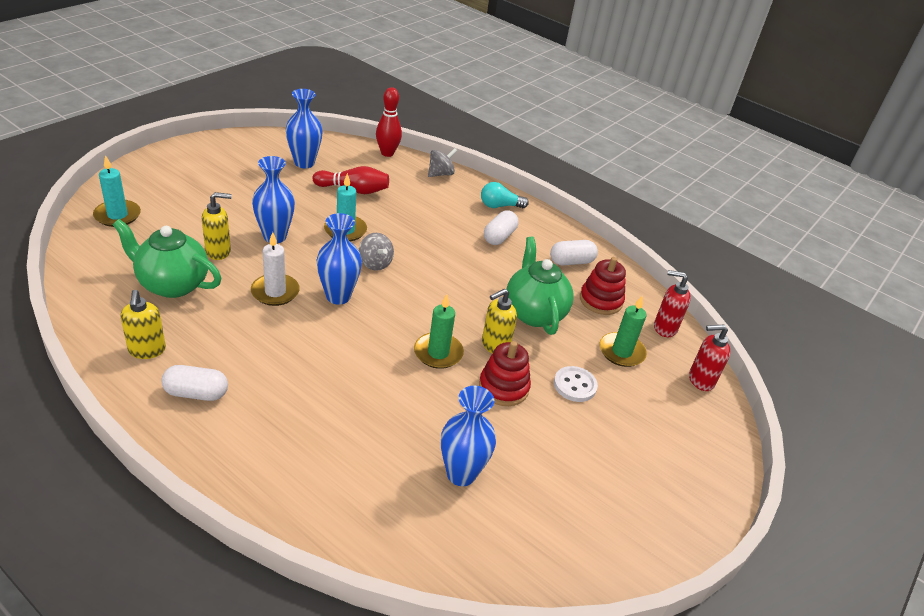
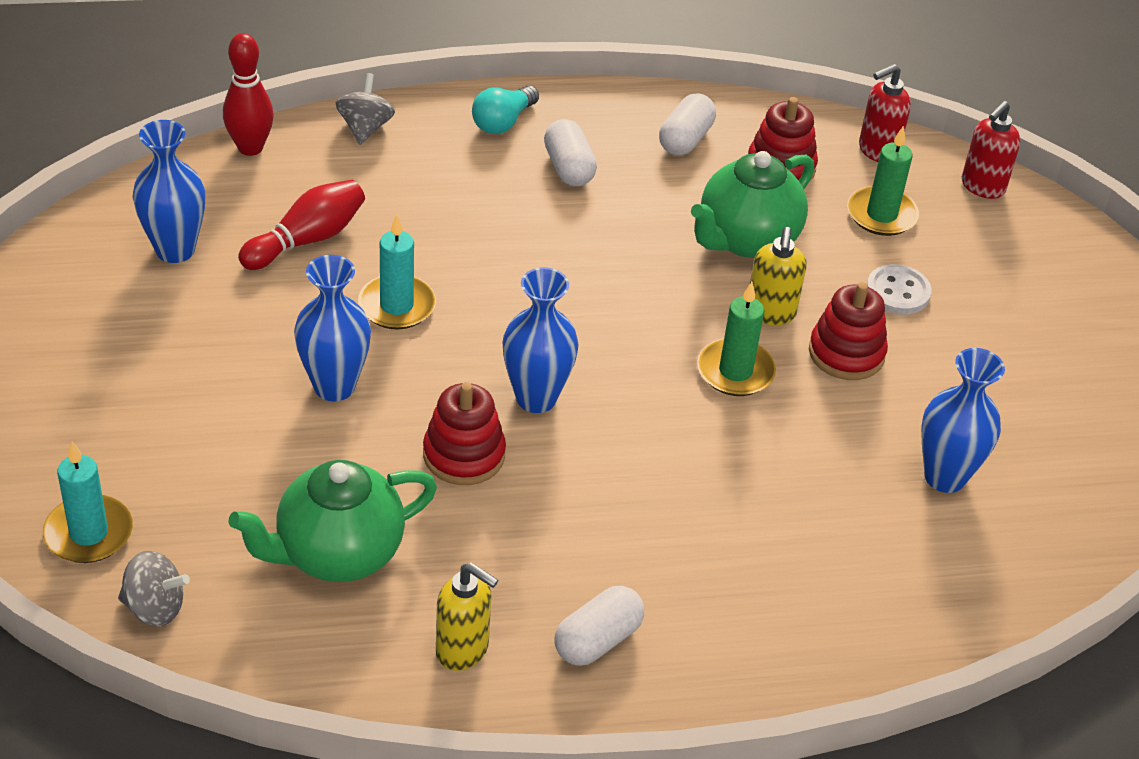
camera: 45 degrees left, 5 degrees up
yellow soap dispenser [202,192,232,260] -> none
white candle [251,232,300,306] -> red stacking toy [423,382,506,485]
grey spinning top [359,233,394,271] -> grey spinning top moved to [118,551,190,627]
green teapot [506,237,574,335] -> green teapot turned 75 degrees counterclockwise [691,151,814,258]

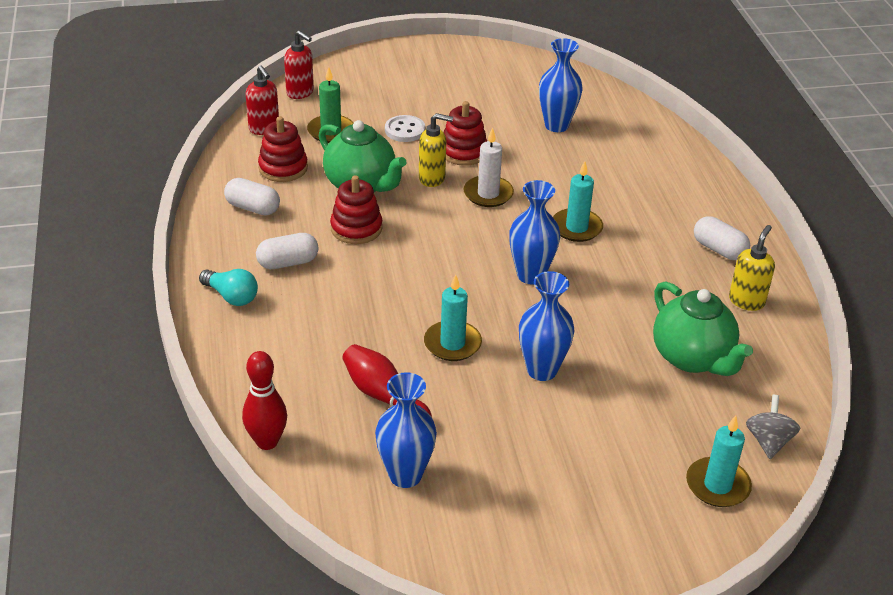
camera: 90 degrees left, 5 degrees down
grey spinning top [336,73,395,145] -> none
red stacking toy [423,382,506,485] -> red stacking toy moved to [330,175,382,244]
green candle [697,282,776,396] -> white candle [464,127,514,207]
none -> turquoise candle [553,161,603,242]

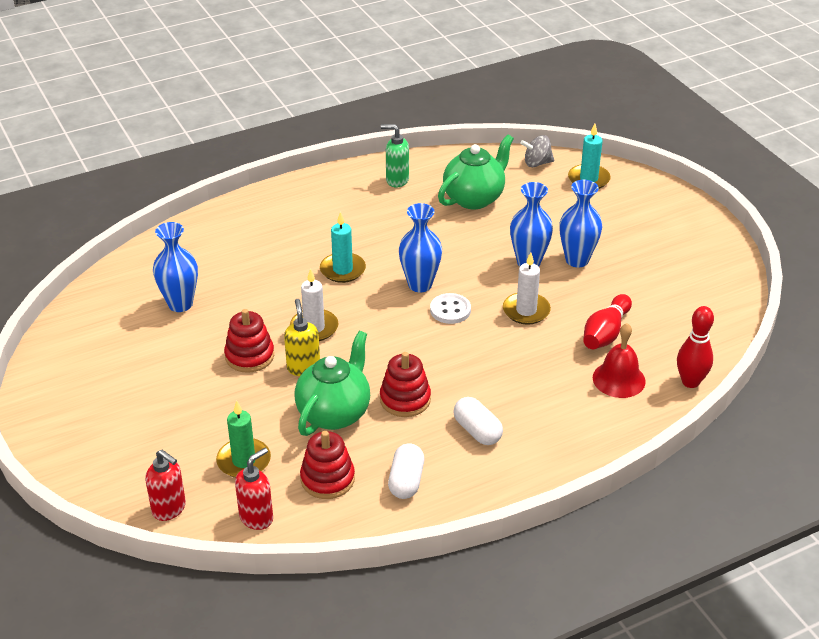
camera: 105 degrees left, 0 degrees up
turquoise light bulb [199,269,258,306] -> none
red soap dispenser [284,30,314,99] -> red soap dispenser turned 105 degrees clockwise [145,449,186,521]
blue vase [375,372,437,488] -> blue vase moved to [560,180,602,267]
white button [385,115,425,142] -> white button moved to [430,293,471,324]
turquoise candle [424,274,482,361] -> white candle [503,252,551,325]
white capsule [694,216,750,260] -> none
yellow soap dispenser [729,225,775,311] -> green soap dispenser [381,124,409,187]
none -> red bell [593,323,646,398]

